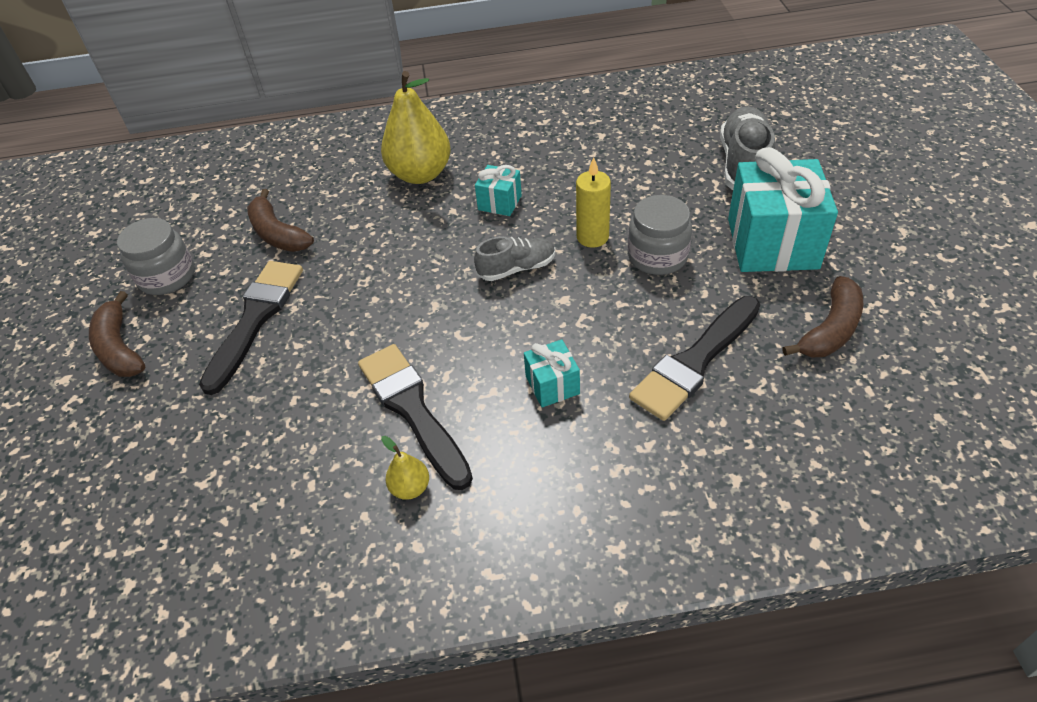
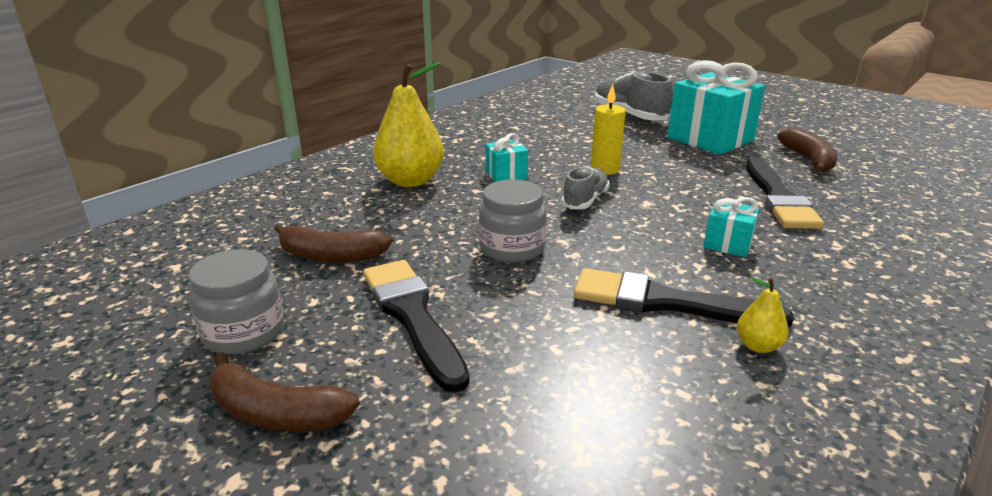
camera: 45 degrees left, 20 degrees down
grey jar [628,195,692,275] -> grey jar moved to [479,180,547,263]

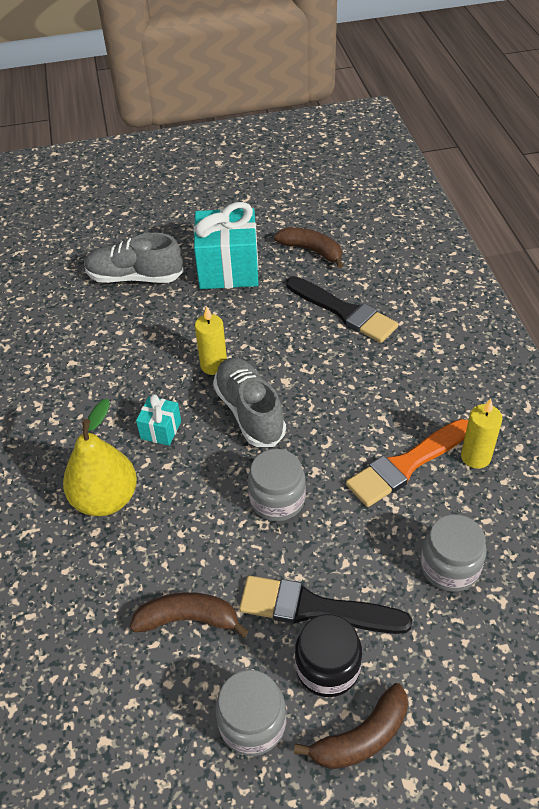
camera: 50 degrees left, 20 degrees up
brown banana [274,224,393,263] -> brown banana turned 135 degrees counterclockwise [130,592,249,637]
grey shoe [561,166,610,209] -> grey shoe [213,358,286,447], size x1.63
black brush [574,268,794,328] -> orange brush [346,419,468,507]
turquoise gift [703,197,760,257] -> none
yellow pear [737,277,789,353] -> yellow candle [461,399,502,469]
none -> black jar [295,614,362,697]
none -> grey jar [420,514,487,592]

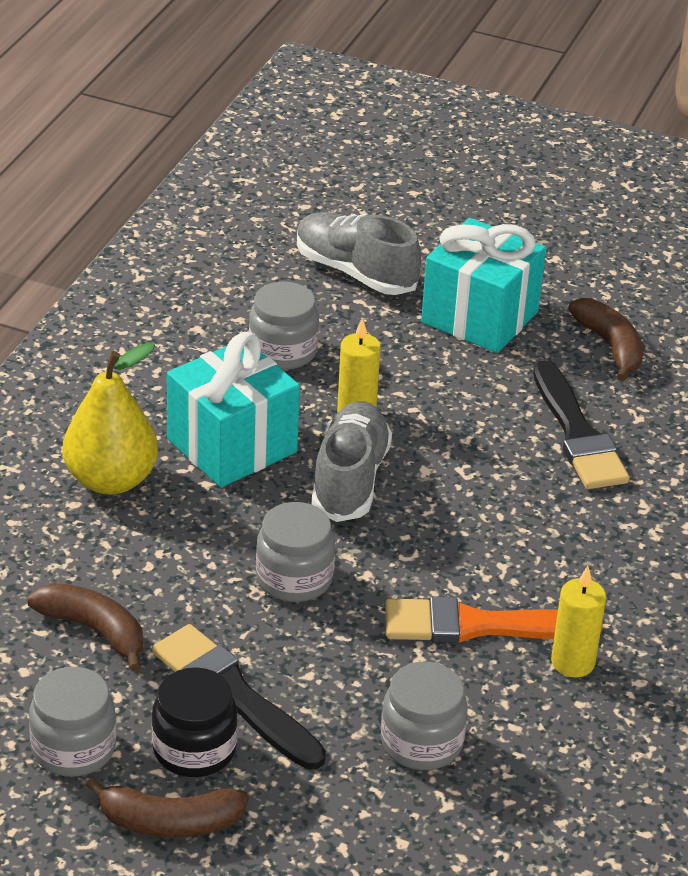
camera: 30 degrees right, 10 degrees down
turquoise gift [136,394,181,446] -> turquoise gift [167,332,300,487], size x2.11
none -> grey jar [249,282,319,370]

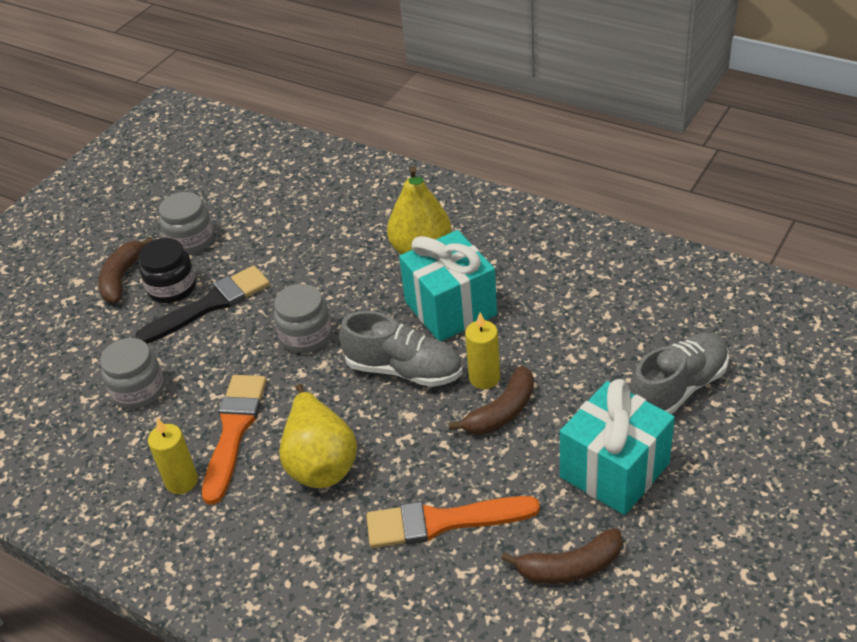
camera: 105 degrees right, 5 degrees up
brown banana [27,583,143,672] -> brown banana moved to [449,366,534,435]
grey jar [249,282,319,370] -> none
black brush [533,360,630,489] -> orange brush [366,496,540,548]
none -> yellow pear [279,384,357,488]

